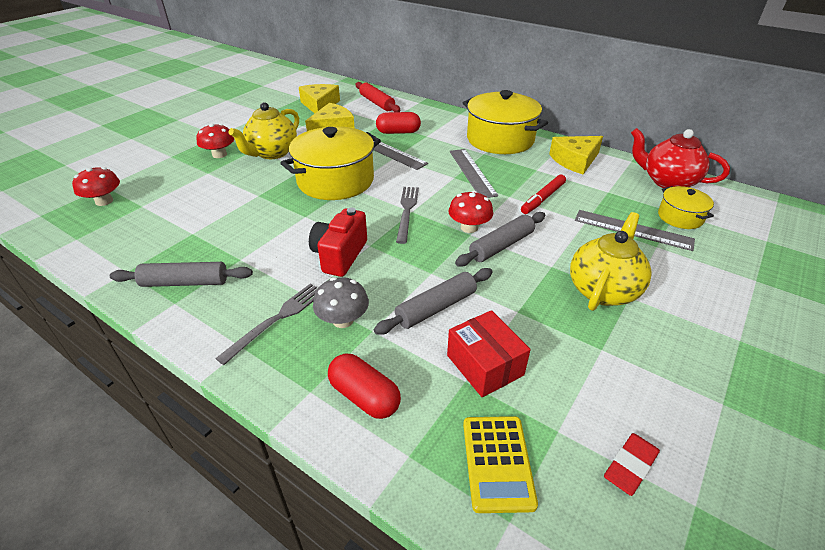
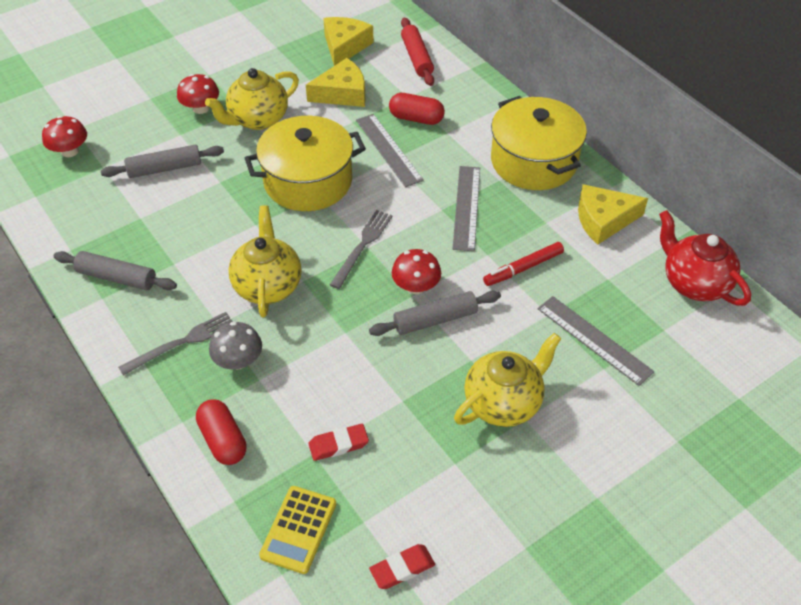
camera: 20 degrees right, 10 degrees up
red camera [309,208,367,277] -> yellow teapot [228,205,301,317]
grey rolling pin [374,268,493,335] -> grey rolling pin moved to [101,145,224,178]
red box [447,310,531,397] -> red eraser [309,424,369,461]
yellow pot [658,186,714,229] -> none

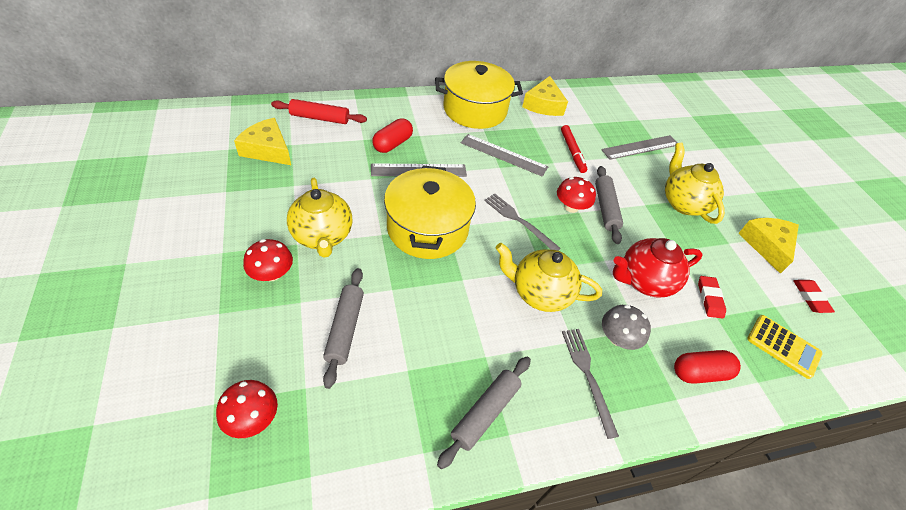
camera: 75 degrees left, 0 degrees up
yellow cheese [306,58,365,107] -> yellow cheese moved to [738,218,799,274]
red teapot [659,210,751,306] -> red teapot moved to [613,238,703,298]

